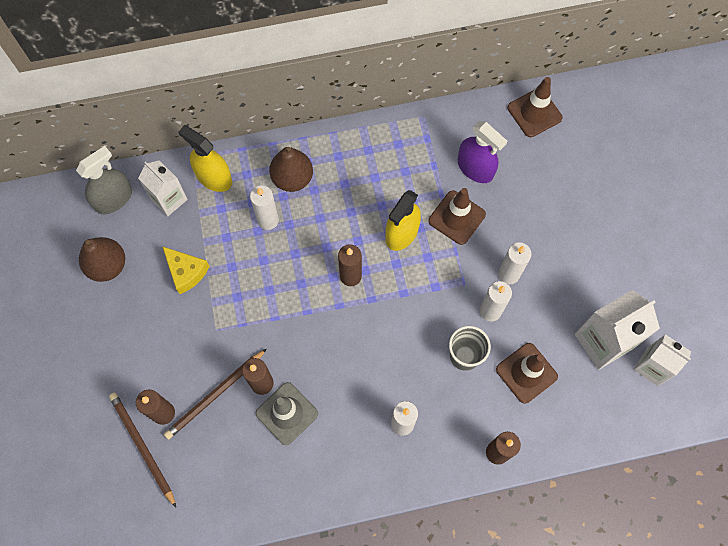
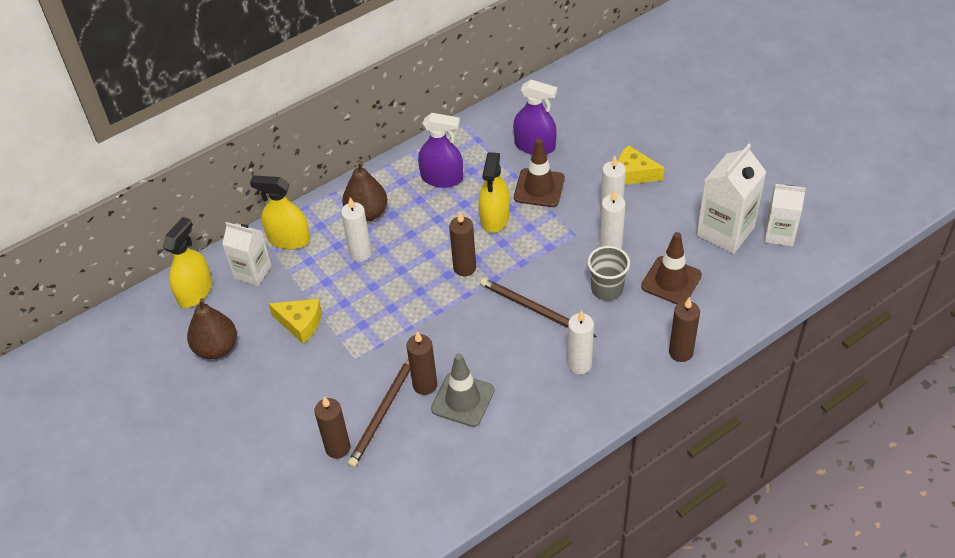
camera: 20 degrees left, 20 degrees down
grey spray bottle [76,146,132,214] -> yellow spray bottle [163,217,212,308]
brown pencil [109,392,176,507] -> brown pencil moved to [480,278,596,337]
brown traffic cone [507,77,563,137] -> none
none -> purple spray bottle [418,113,463,188]
none -> yellow cheese [618,145,665,185]

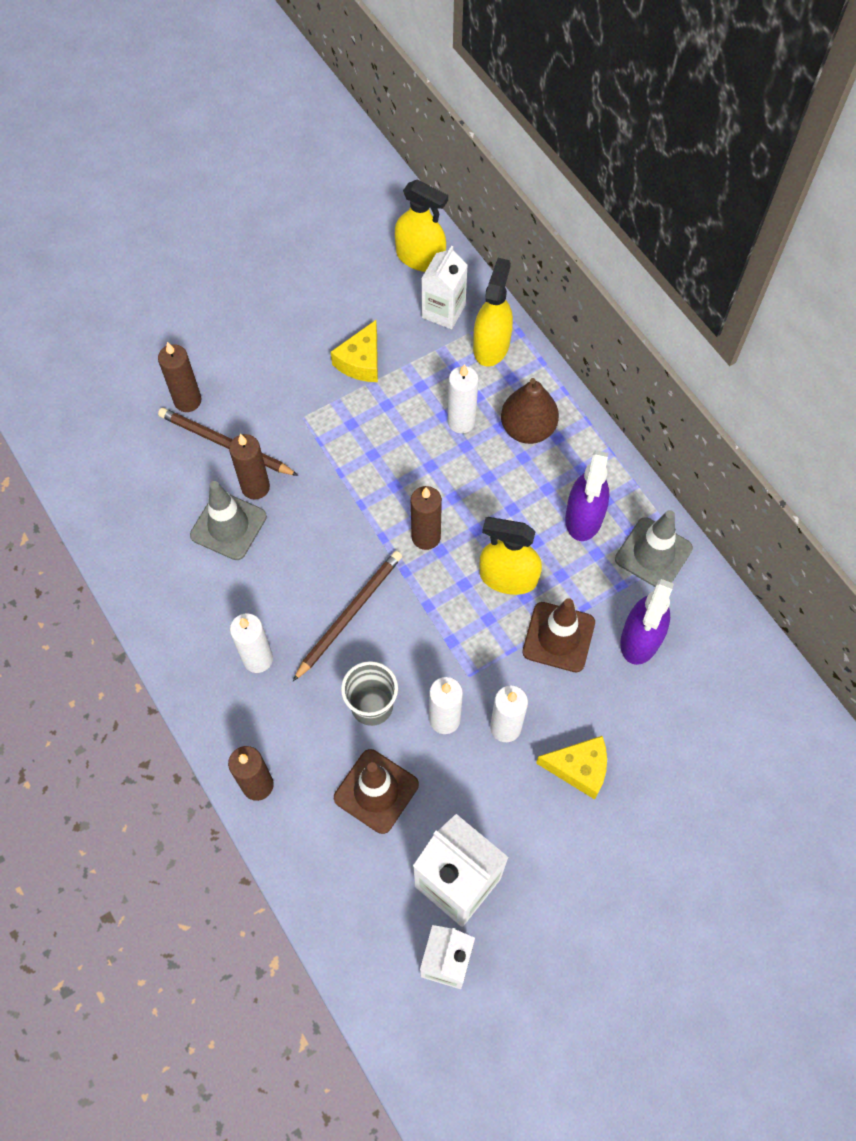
camera: 90 degrees right, 15 degrees up
brown pear [187,298,237,359] -> none
yellow cheese [618,145,665,185] -> yellow cheese turned 75 degrees clockwise [536,736,607,800]
none -> grey traffic cone [615,510,693,587]

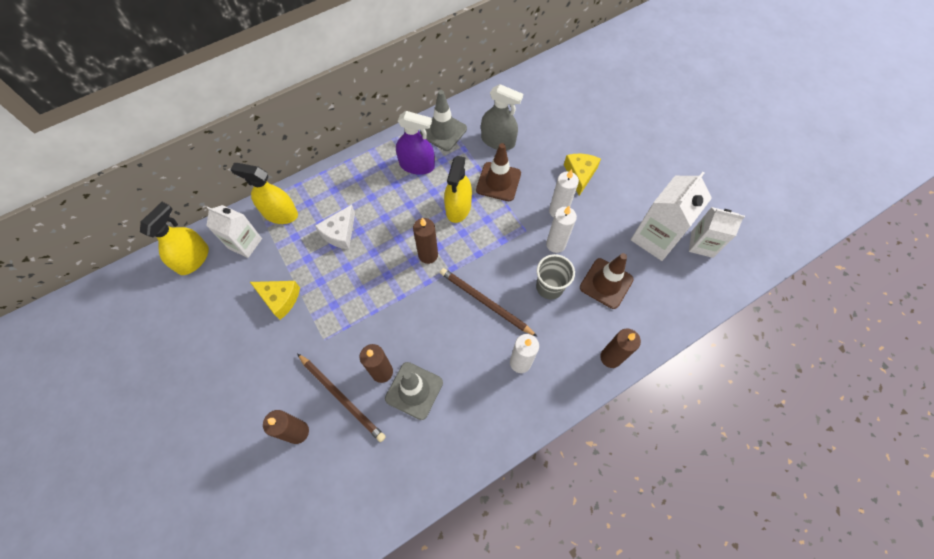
camera: 90 degrees left, 0 degrees up
brown pencil [158,408,299,476] -> brown pencil turned 75 degrees counterclockwise [297,353,386,442]
white candle [448,364,479,433] -> white cheese [315,205,355,249]
brown pear [501,378,559,444] -> none
purple spray bottle [620,579,674,665] -> grey spray bottle [481,84,523,150]

